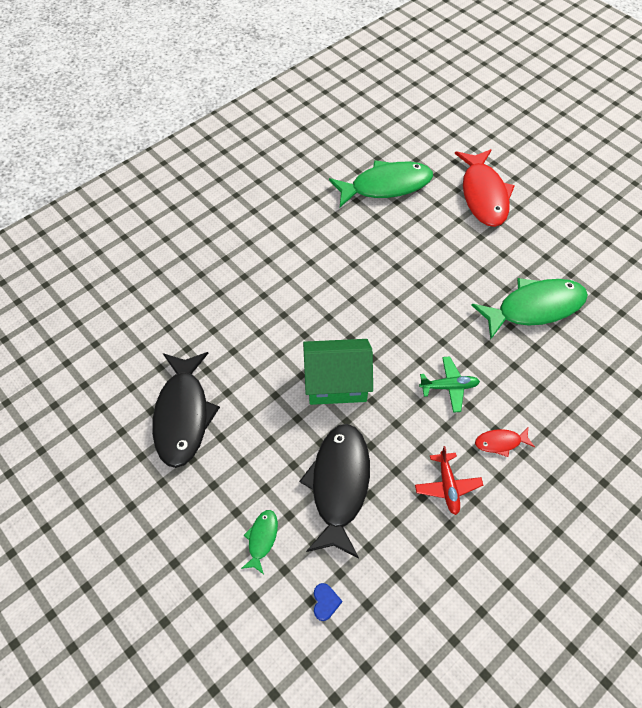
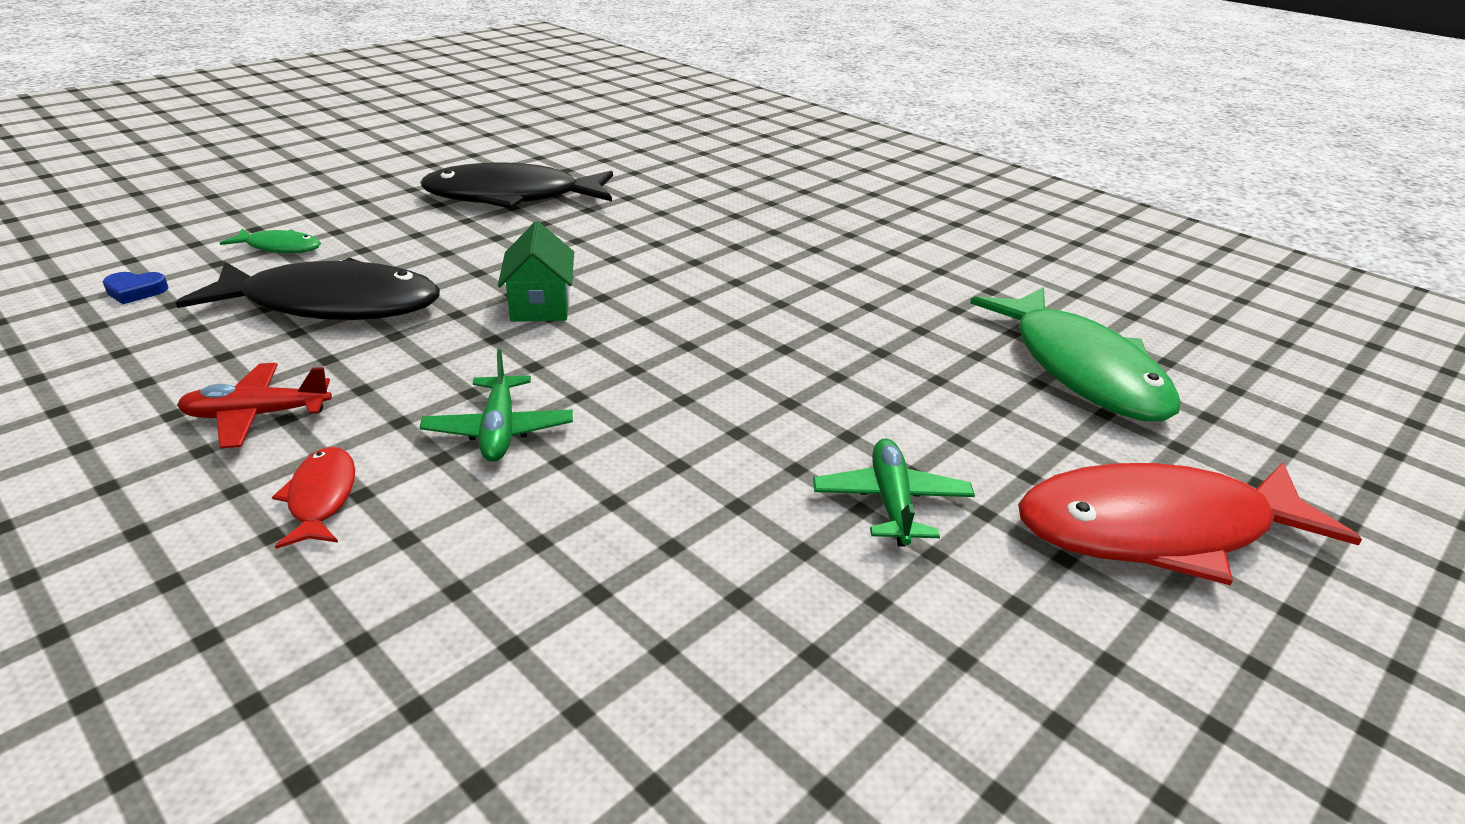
camera: 85 degrees right, 25 degrees down
green house [303,339,373,405] -> green house [498,221,574,322], size x0.62
green fish [471,278,588,340] -> none
none -> green plane [813,438,975,547]

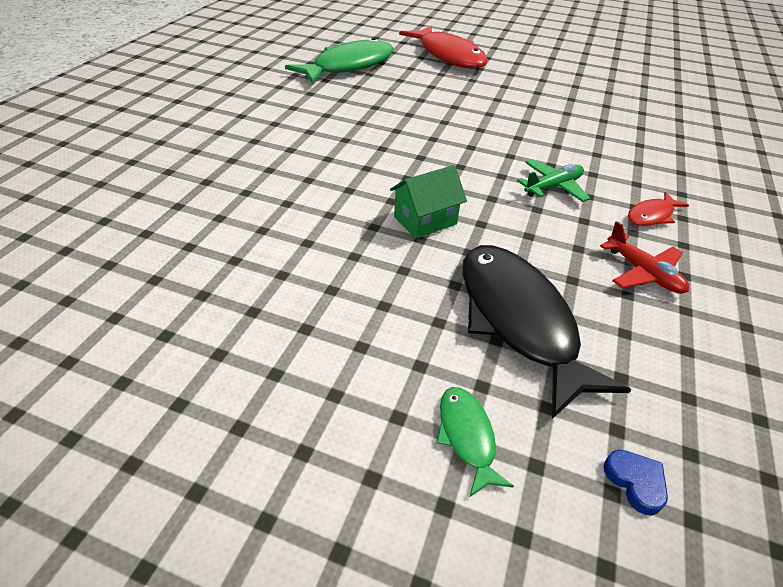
camera: 115 degrees left, 10 degrees up
black fish [420,162,613,209] -> none
green plane [813,438,975,547] -> none

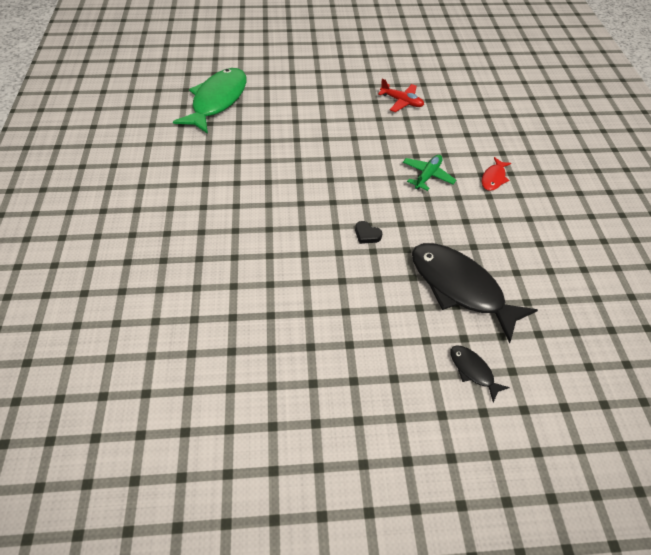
camera: 25 degrees left, 10 degrees up
green house [390,165,467,239] -> black heart [355,221,382,244]
red fish [399,26,488,68] -> none
green fish [436,387,514,497] -> black fish [450,345,510,402]
red plane [600,221,689,294] -> red plane moved to [378,79,424,112]
blue heart [603,450,668,515] -> none

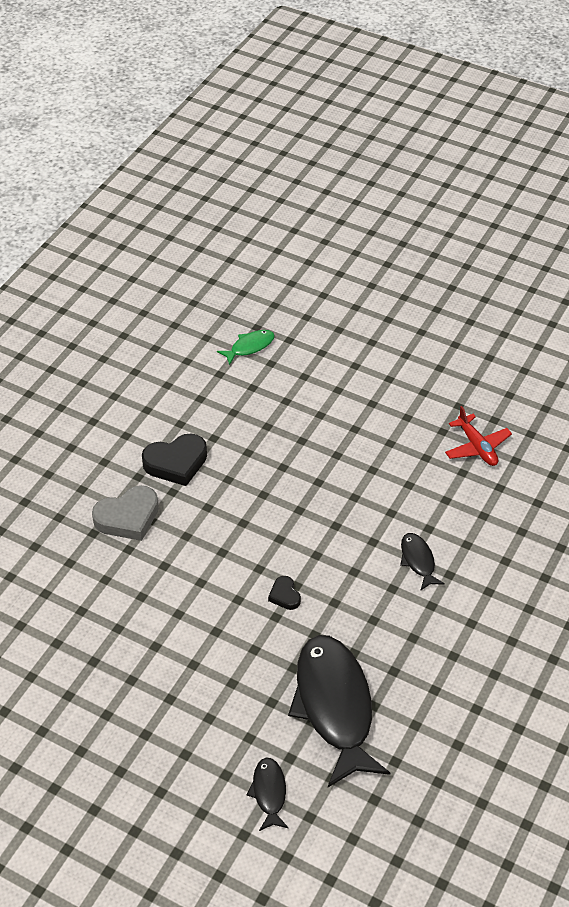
camera: 35 degrees right, 5 degrees down
green fish [173,68,246,134] -> green fish [217,330,275,365], size x0.45
green plane [403,155,456,191] -> black fish [400,533,445,591]
red fish [482,157,511,191] -> none
none -> grey heart [92,485,159,541]
none -> black heart [142,434,207,486]

